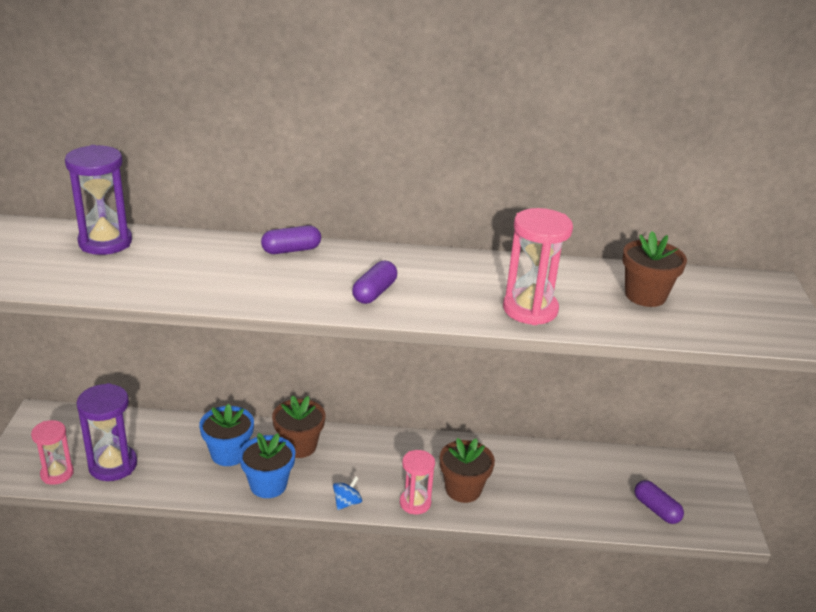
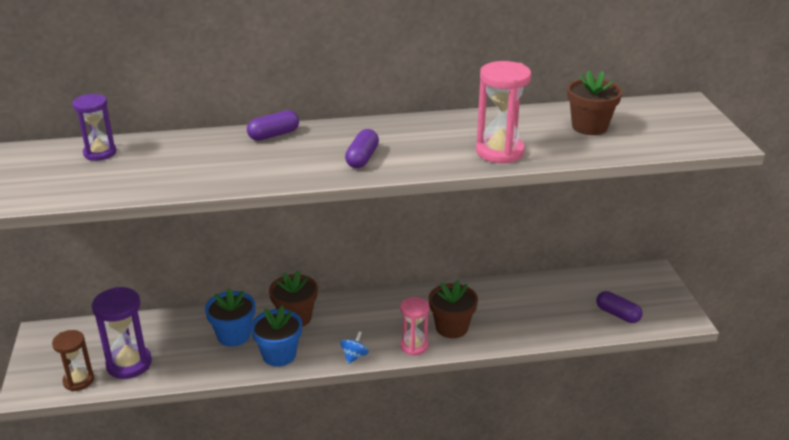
camera: 10 degrees left, 0 degrees up
pink hourglass [31,420,74,485] -> brown hourglass [52,330,94,391]
purple hourglass [65,145,132,255] -> purple hourglass [72,94,116,161], size x0.66

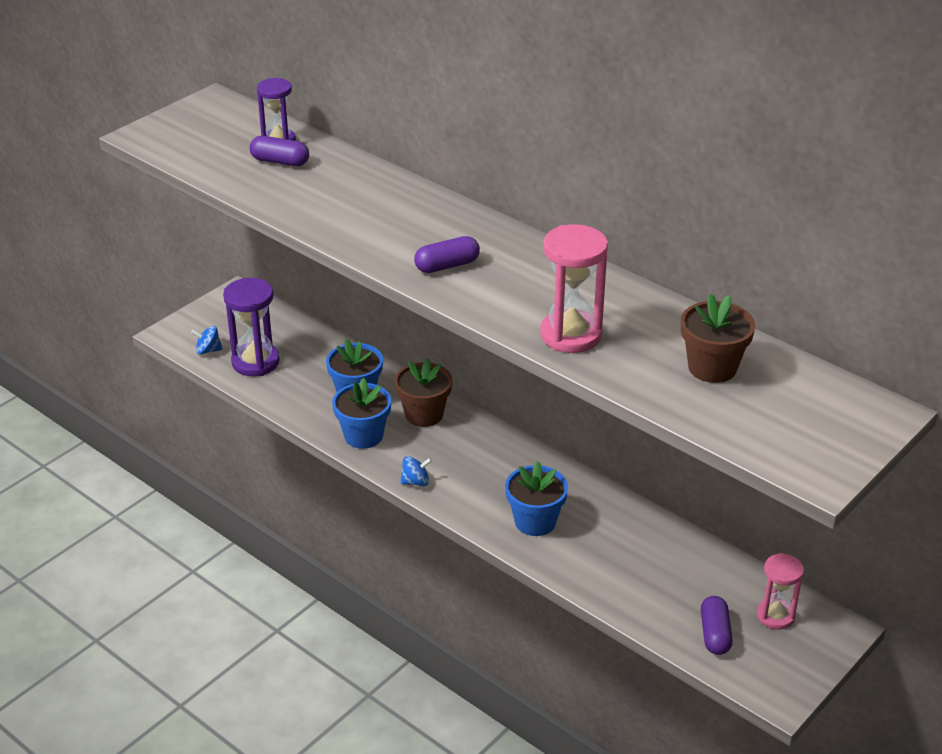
camera: 50 degrees right, 5 degrees up
brown hourglass [52,330,94,391] -> blue spinning top [191,326,223,355]
purple capsule [247,110,299,141] -> purple capsule moved to [250,136,309,166]
pink hourglass [400,297,429,356] -> pink hourglass moved to [757,553,804,630]
brown flower pot [429,280,478,338] -> blue flower pot [505,461,568,536]

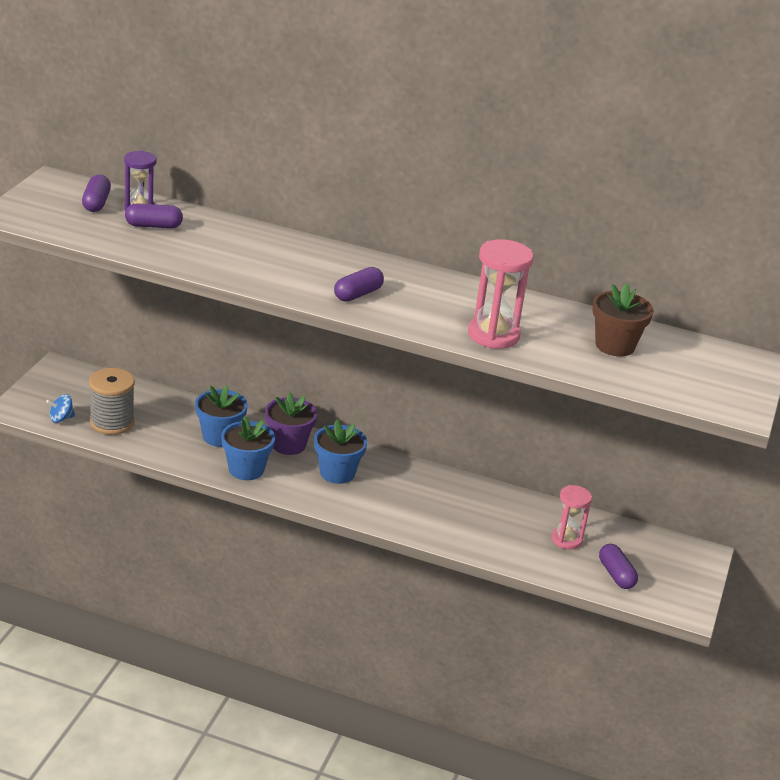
camera: 25 degrees left, 5 degrees down
purple hourglass [223,278,280,376] -> grey spool [89,368,135,435]
brown flower pot [394,358,452,427] -> purple flower pot [265,392,317,455]
blue spinning top [400,456,432,486] -> none
blue flower pot [505,461,568,536] -> blue flower pot moved to [314,420,367,484]
pink hourglass [757,553,804,630] -> pink hourglass moved to [551,485,592,550]
none -> purple capsule [82,175,111,212]

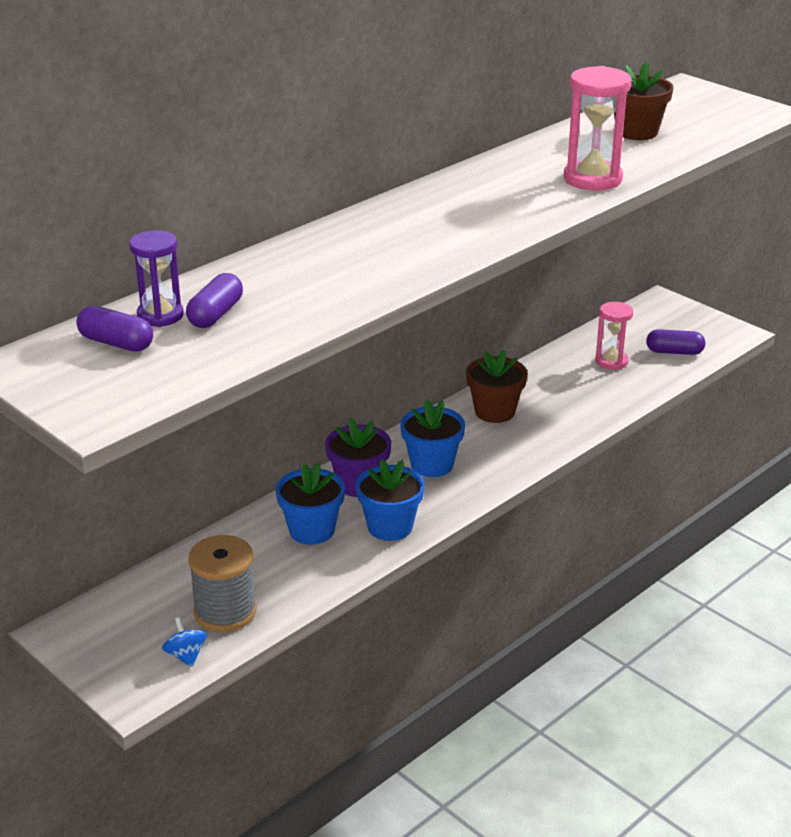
camera: 60 degrees left, 0 degrees up
blue spinning top [46,394,75,423] -> blue spinning top turned 150 degrees clockwise [162,617,207,667]
purple capsule [334,267,384,302] -> none
none -> brown flower pot [466,350,527,423]

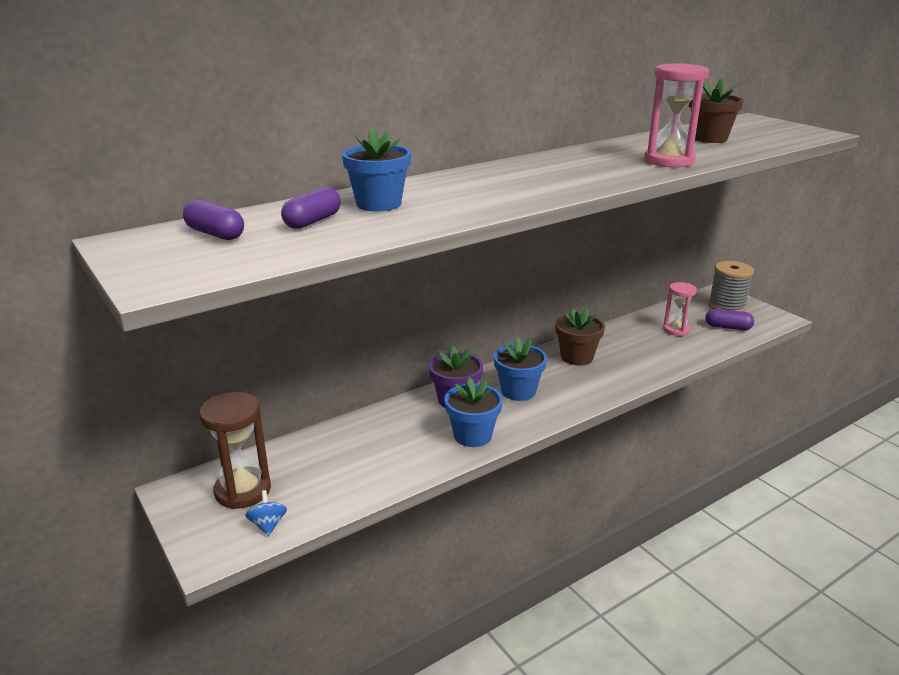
camera: 10 degrees right, 5 degrees down
purple hourglass [129,230,184,327] -> none
grey spool [188,535,257,632] -> grey spool moved to [708,261,754,312]
blue flower pot [276,462,345,545] -> blue flower pot moved to [342,127,411,211]
none -> brown hourglass [199,392,271,509]

